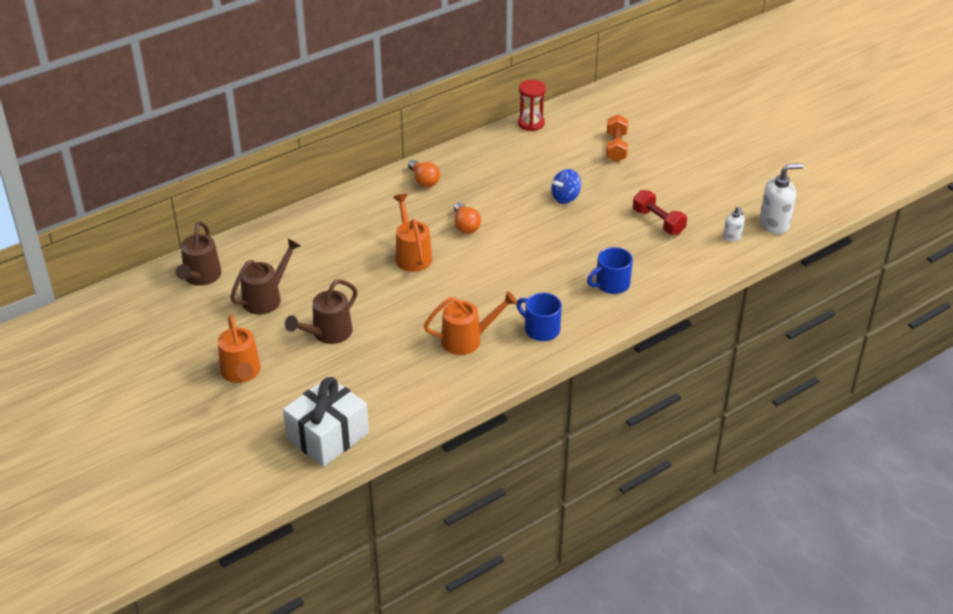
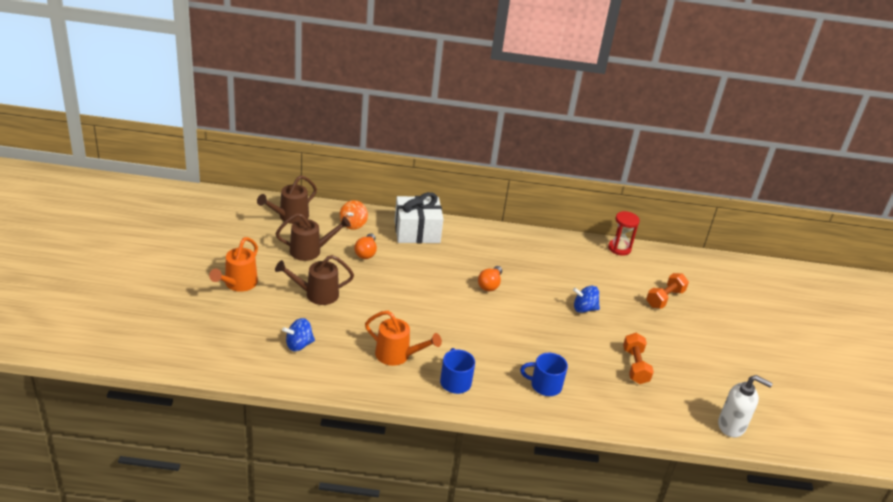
camera: 35 degrees right, 5 degrees down
white gift [283,377,369,467] -> white gift moved to [395,192,443,243]
orange watering can [393,194,432,272] -> none
orange light bulb [408,160,440,187] -> orange light bulb moved to [354,233,377,259]
red dumbbell [633,190,687,235] -> orange dumbbell [623,333,654,384]
white soap dispenser [723,206,745,242] -> none
none -> blue spinning top [282,318,315,352]
none -> orange spinning top [340,200,368,230]

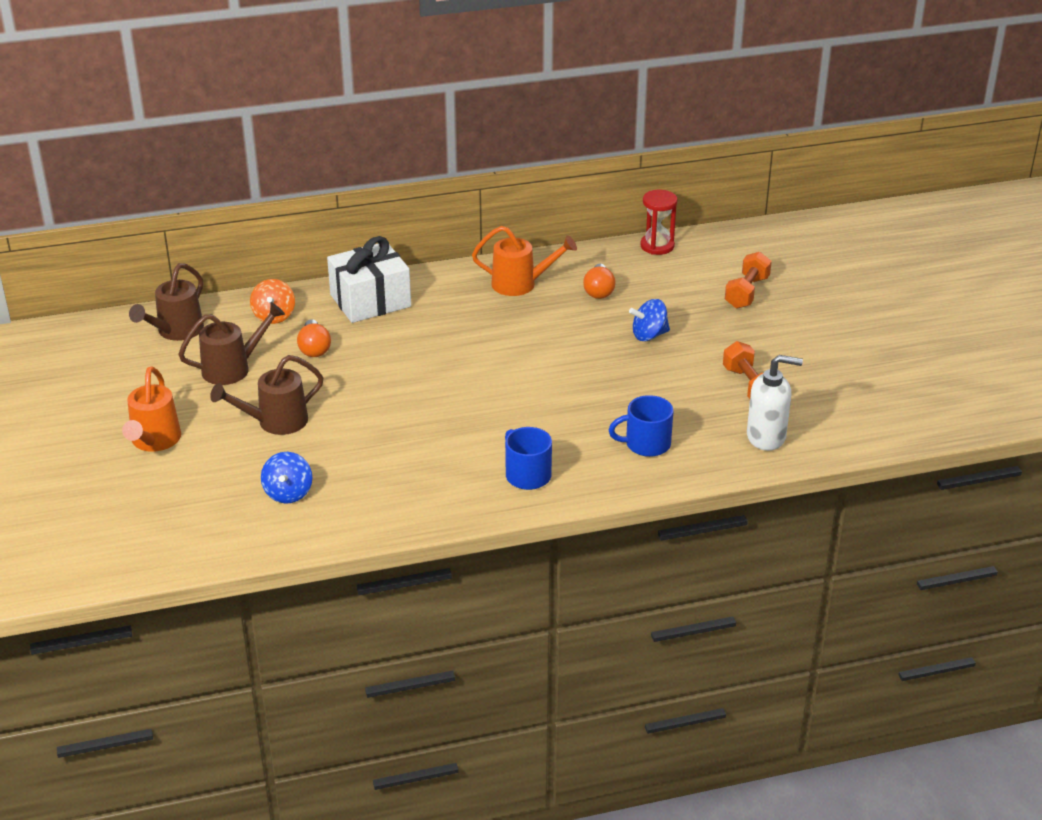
camera: 15 degrees left, 0 degrees up
blue spinning top [282,318,315,352] -> blue spinning top turned 45 degrees counterclockwise [261,452,312,504]
orange watering can [365,311,442,366] -> orange watering can moved to [472,226,577,296]
orange light bulb [478,266,502,291] -> orange light bulb moved to [583,264,616,299]
white soap dispenser [718,375,773,437] -> white soap dispenser moved to [747,355,803,451]

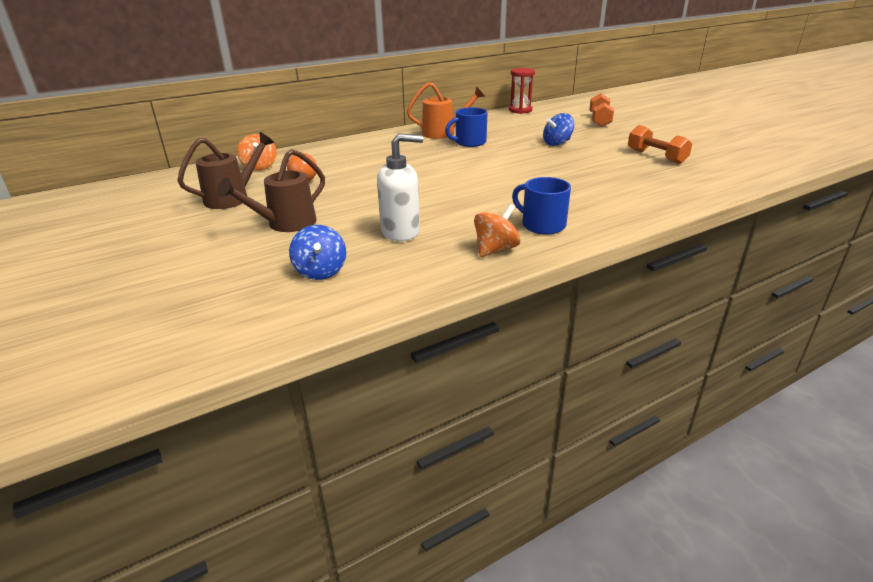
camera: 15 degrees left, 5 degrees down
orange watering can [122,366,181,452] -> none
brown watering can [129,263,204,341] -> none
white gift [327,236,411,323] -> none
orange light bulb [583,264,616,299] -> none
blue mug [609,395,674,457] -> blue mug moved to [445,107,488,147]
white soap dispenser [747,355,803,451] -> white soap dispenser moved to [377,133,423,241]
none -> orange spinning top [474,204,521,257]

